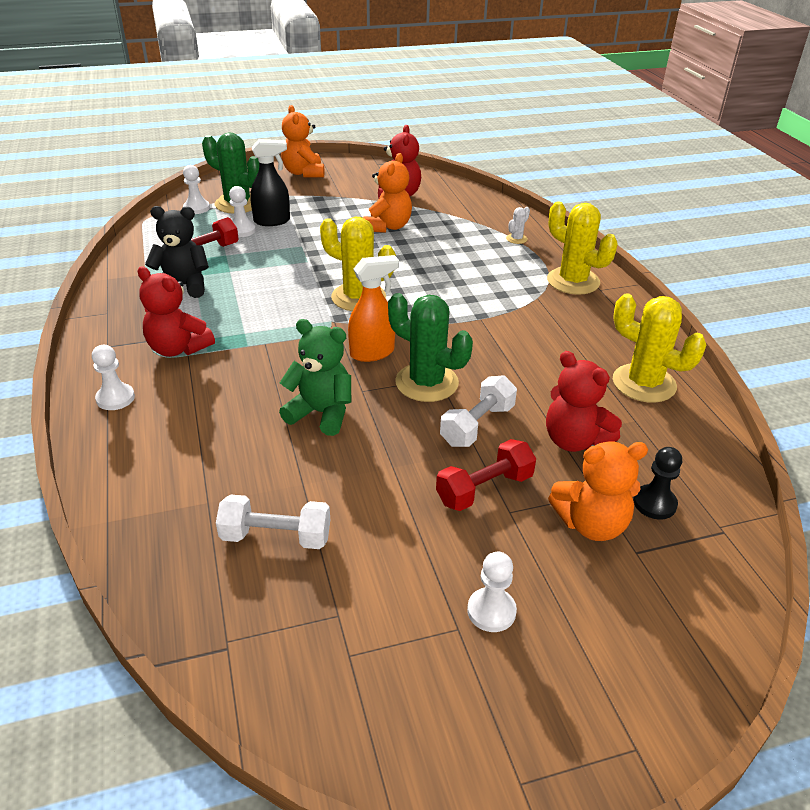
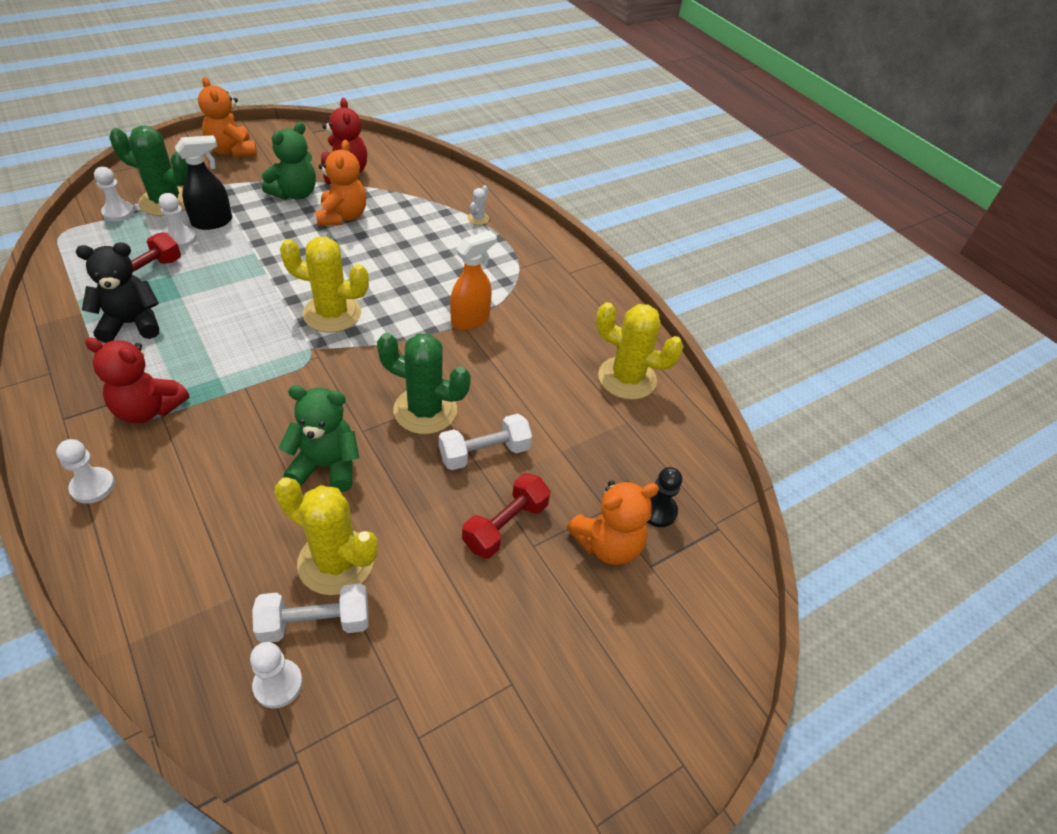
camera: 20 degrees left, 10 degrees up
orange spray bottle [348,255,399,362] -> orange spray bottle moved to [450,231,497,330]
white dumbbell [440,375,517,447] -> white dumbbell turned 45 degrees clockwise [439,414,532,470]
white pawn [467,552,517,632] -> white pawn moved to [250,642,303,708]
red teddy bear [546,351,622,452] -> none
yellow cactus [547,201,618,295] -> yellow cactus moved to [274,477,378,595]
none -> green teddy bear [262,122,316,200]

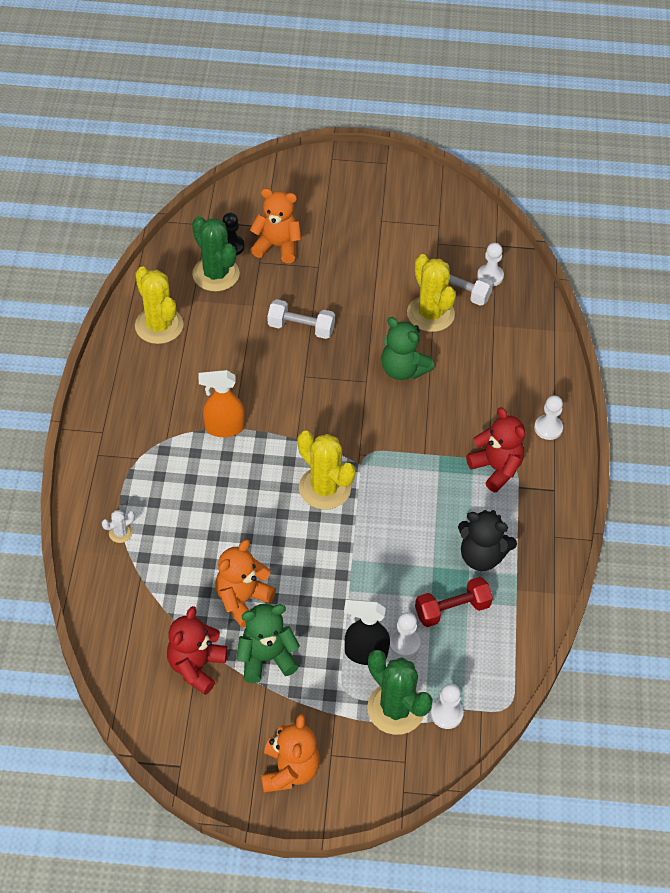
camera: 140 degrees left, 5 degrees up
green cactus [377,333,471,434] -> green cactus moved to [192,216,240,292]
red dumbbell [462,473,550,558] -> none

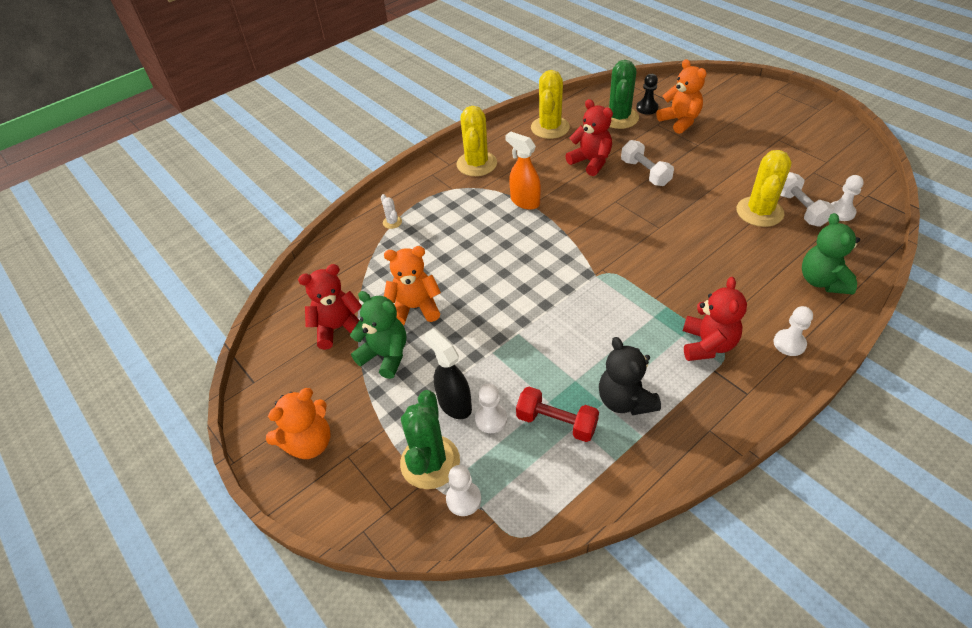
camera: 50 degrees right, 5 degrees down
white cactus [102,510,135,543] -> white cactus turned 45 degrees clockwise [381,194,402,229]
yellow cactus [297,431,356,510] -> yellow cactus moved to [456,106,497,176]
green teddy bear [381,317,434,380] -> green teddy bear moved to [802,213,860,294]
none -> red teddy bear [566,99,613,176]

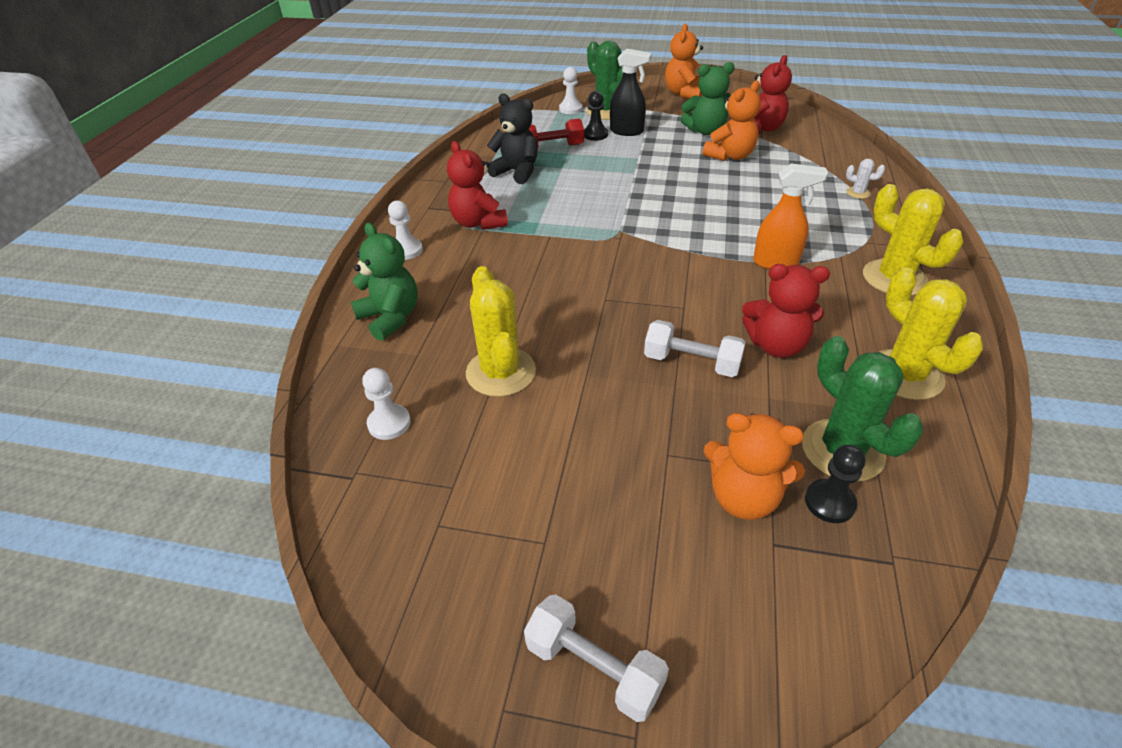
camera: 140 degrees right, 5 degrees down
white pawn [475,383,507,433] -> black pawn [584,91,608,141]
white dumbbell [780,172,835,227] -> white dumbbell moved to [524,594,669,722]

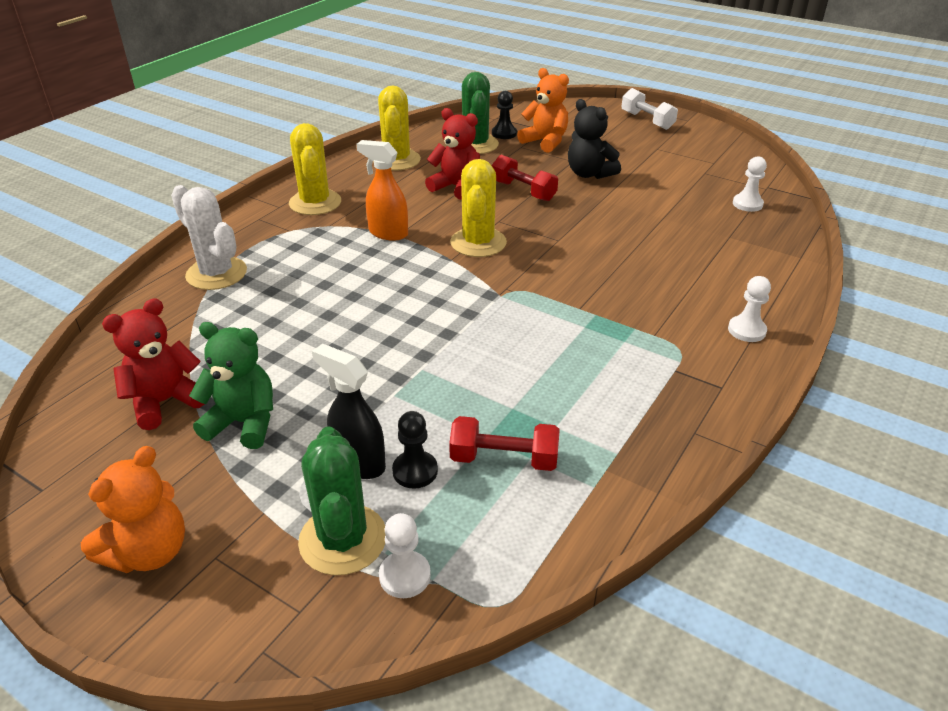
camera: 160 degrees left, 5 degrees down
green teddy bear [351,223,418,341] -> none
red teddy bear [447,141,508,230] -> none
yellow cactus [466,266,536,397] -> yellow cactus moved to [450,159,507,257]
black teddy bear [487,93,538,184] -> black teddy bear moved to [568,99,621,179]
white dumbbell [644,320,746,377] -> red dumbbell [492,155,558,201]
orange teddy bear [703,81,761,161] -> none
white cactus [846,159,885,199] -> white cactus [171,185,247,290], size x2.26

